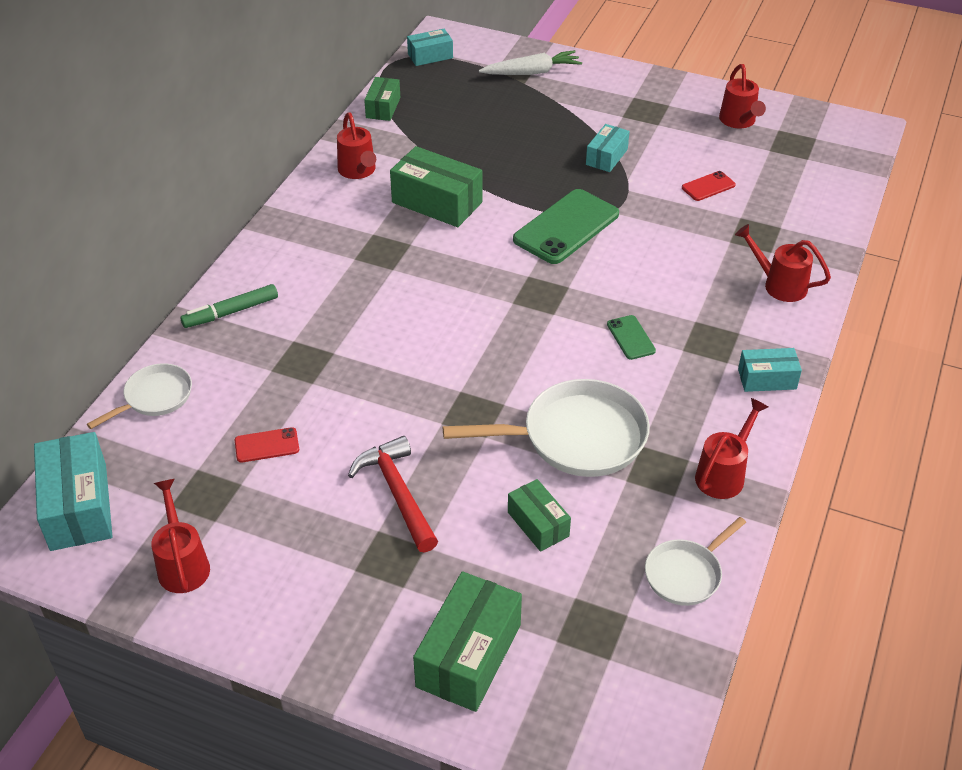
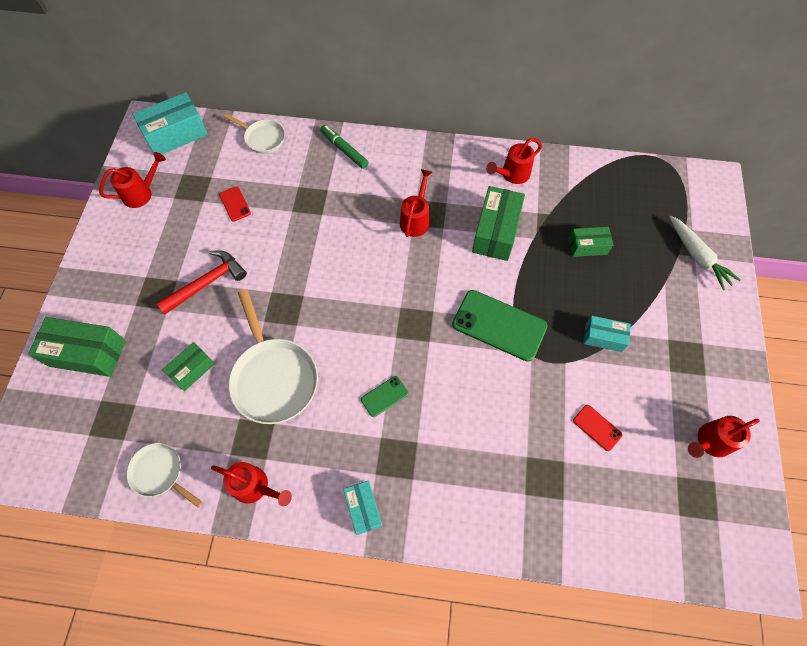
camera: 75 degrees right, 20 degrees up
green box [364,77,400,121] -> green box moved to [568,227,613,257]
turquoise box [407,29,453,66] -> none
red watering can [735,224,831,302] -> red watering can moved to [400,169,432,237]

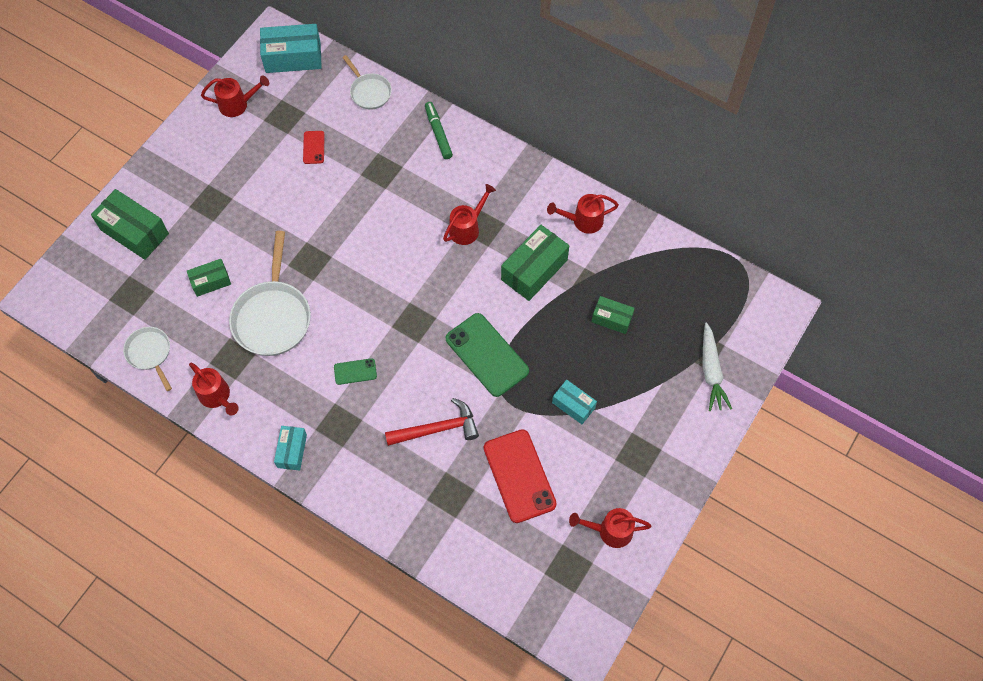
camera: 25 degrees right, 0 degrees up
red hammer [156,250,247,314] -> red hammer moved to [385,398,479,446]
red phone [573,405,622,451] -> red phone [484,429,557,523], size x2.07

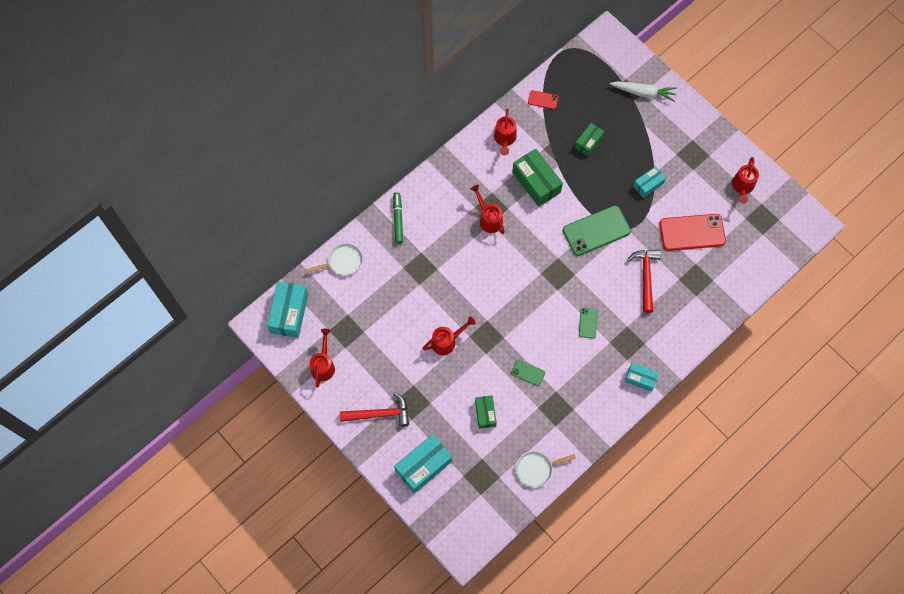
camera: 75 degrees left, 5 degrees up
green box [91,189,169,260] -> turquoise box [394,434,452,493]
red watering can [189,362,239,415] -> red watering can moved to [422,317,476,355]
white pan [229,231,311,356] -> green phone [511,360,545,386]
red phone [303,131,325,164] -> red phone moved to [528,90,559,109]
green marker [425,102,453,159] -> green marker turned 90 degrees clockwise [393,192,403,244]
none -> red hammer [340,392,409,427]

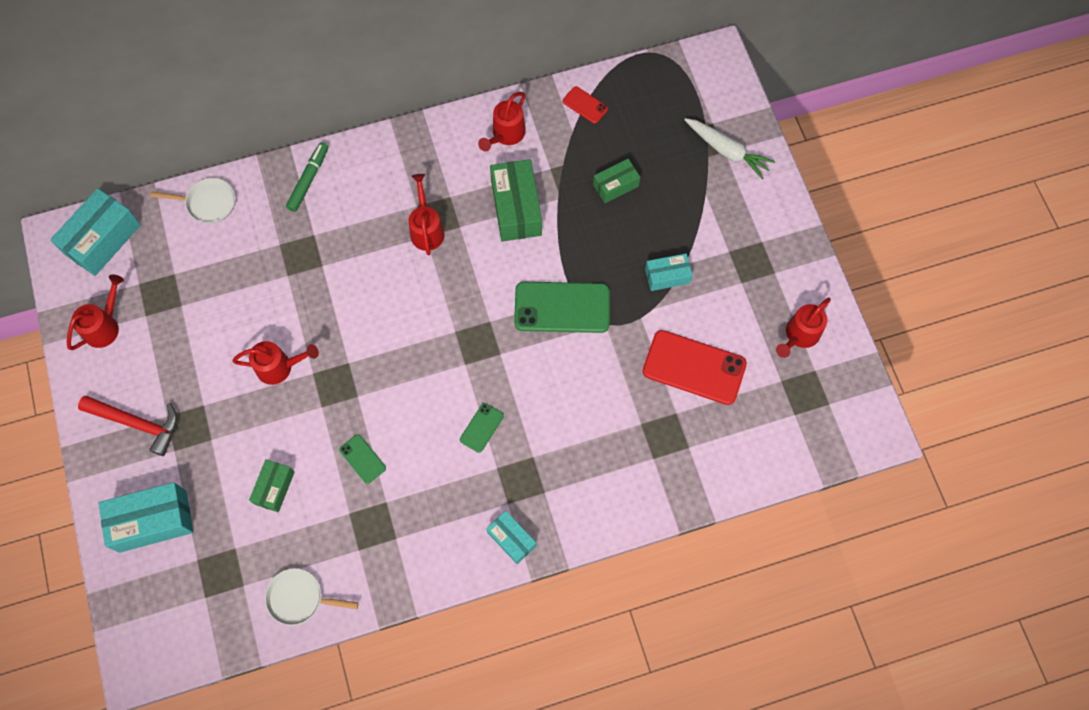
camera: 25 degrees right, 0 degrees up
red hammer [627,250,661,313] -> none

